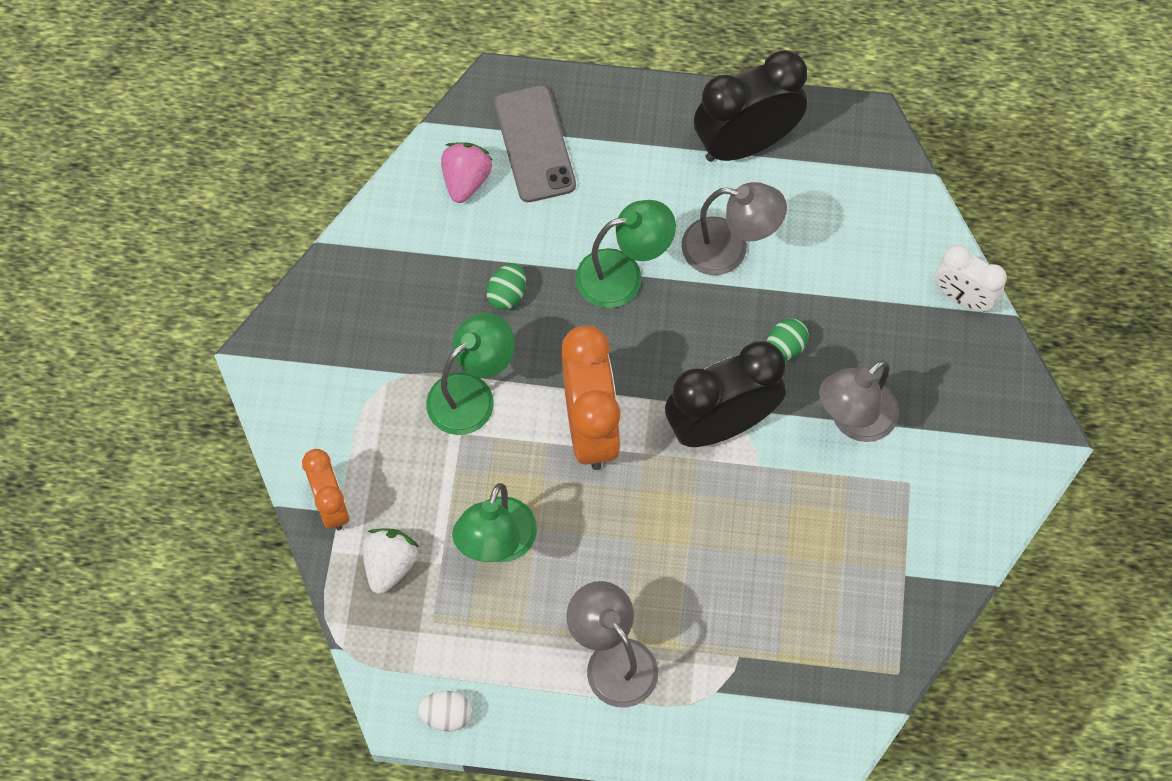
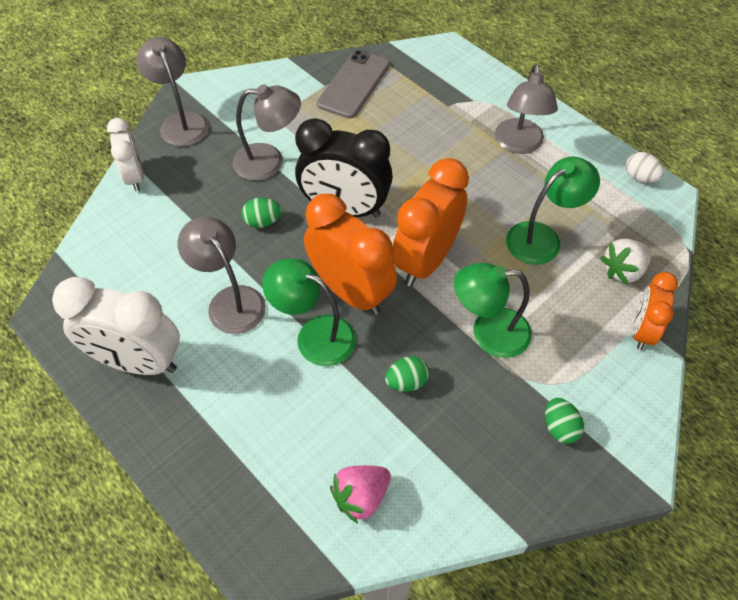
camera: 140 degrees left, 10 degrees down
grey phone [494,85,576,202] -> grey phone moved to [317,50,390,119]
black clock [694,50,807,162] -> white clock [52,277,180,375]
none -> grey lamp [136,37,209,147]
none -> orange clock [304,194,397,315]
none -> green egg [545,398,584,444]

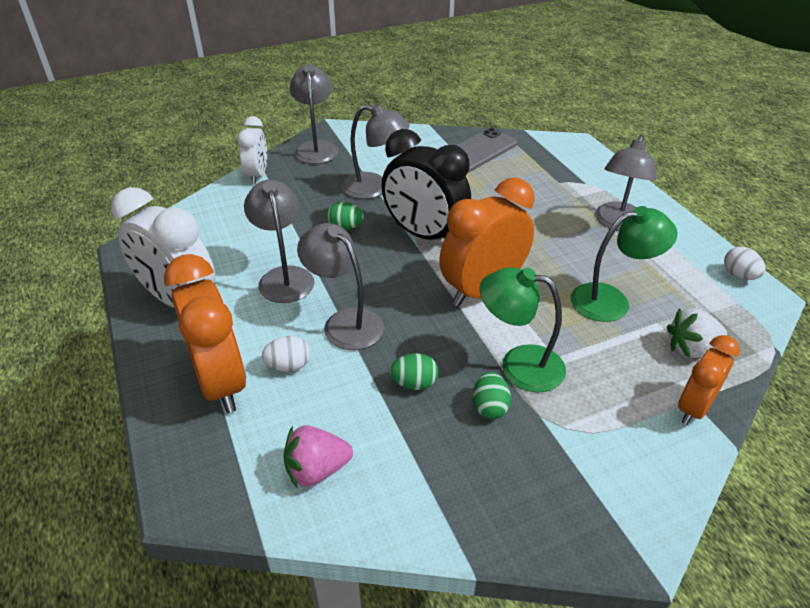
camera: 20 degrees right, 15 degrees down
green lamp [262,258,356,366] -> grey lamp [297,223,384,350]
orange clock [304,194,397,315] -> orange clock moved to [164,254,246,413]
green egg [545,398,584,444] -> green egg moved to [473,372,511,419]
none -> white egg [262,336,310,372]

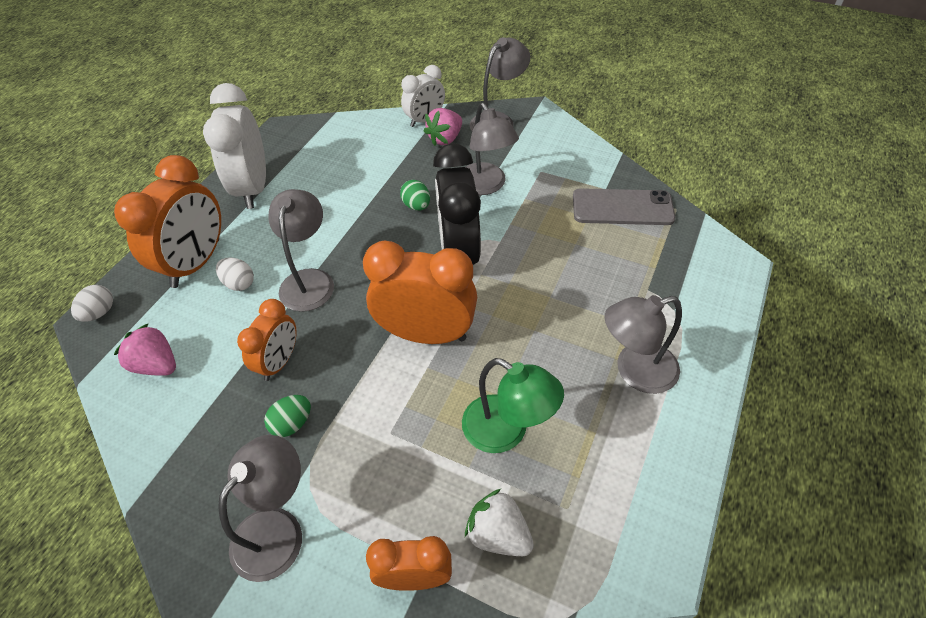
camera: 50 degrees right, 10 degrees up
grey lamp [244,180,314,303] -> grey lamp moved to [218,435,302,582]
green egg [390,353,438,390] -> orange clock [237,299,297,381]
green lamp [480,267,566,392] -> none
white egg [724,247,765,280] -> white egg moved to [71,285,113,322]
none -> pink strawberry [424,108,462,146]

